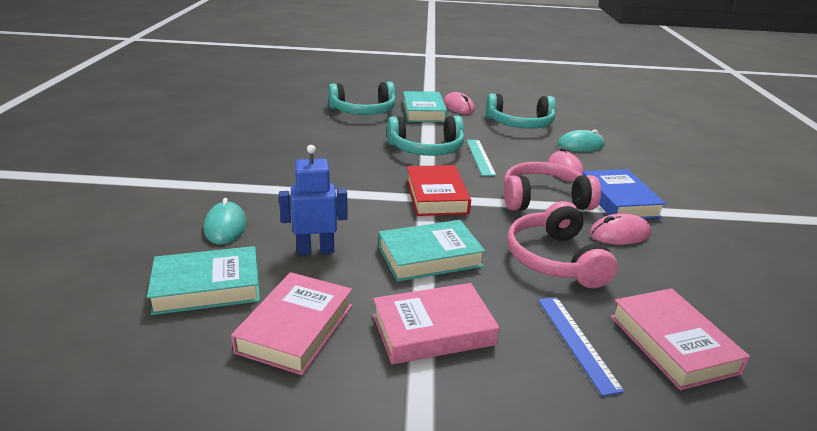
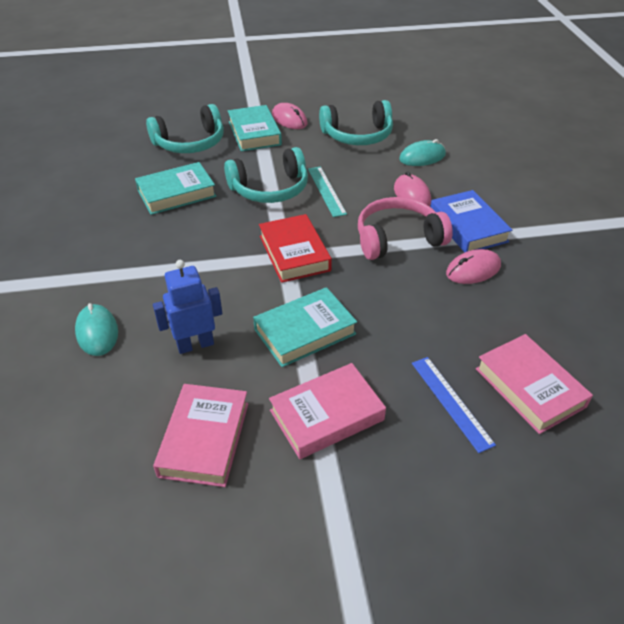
camera: 10 degrees left, 15 degrees up
turquoise book [147,246,260,315] -> turquoise book moved to [135,162,216,215]
pink headphones [507,201,618,288] -> none

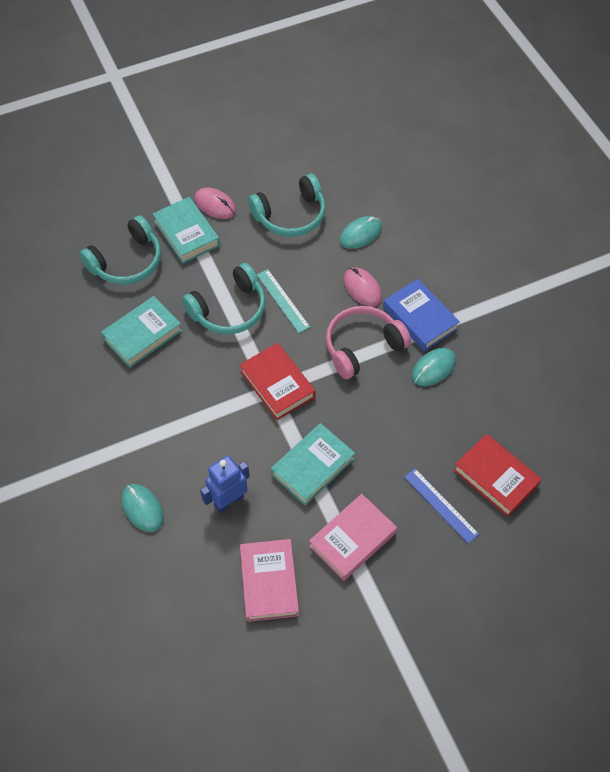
camera: 15 degrees left, 15 degrees up
pink mouse [446,249,501,284] -> turquoise mouse [412,348,456,386]
pink book [476,334,593,434] -> red book [453,434,542,517]

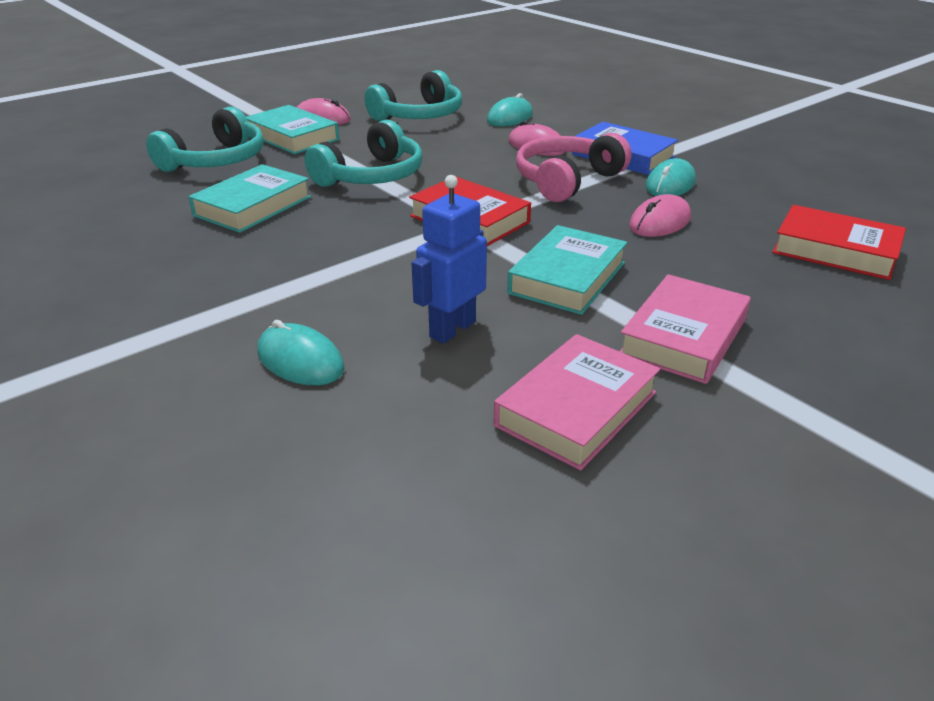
camera: 15 degrees left, 25 degrees down
pink book [240,539,299,622] -> pink book turned 60 degrees clockwise [494,334,660,471]
turquoise ruler [257,269,310,333] -> none
blue ruler [404,469,479,543] -> none
none -> pink mouse [629,194,691,237]

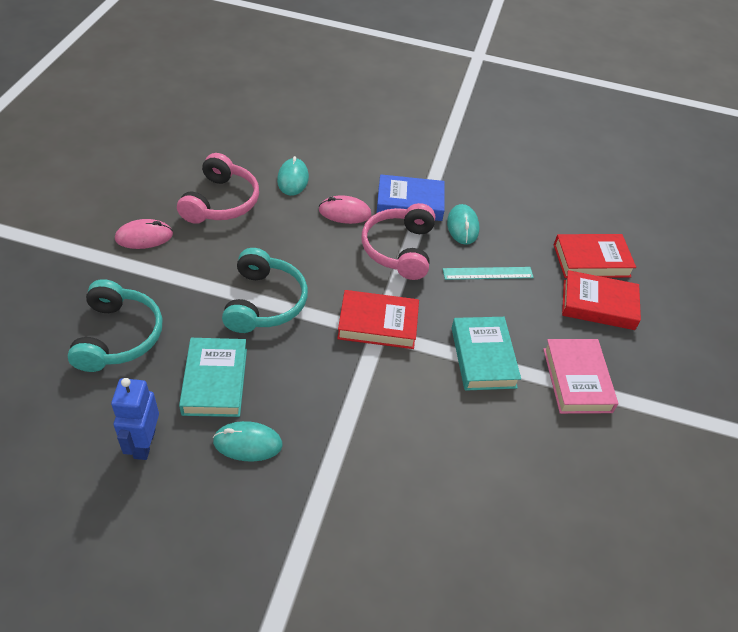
camera: 40 degrees left, 15 degrees up
turquoise book [246,105,339,154] -> none
turquoise mouse [258,320,345,385] -> turquoise mouse moved to [213,421,283,462]
turquoise headphones [364,70,462,121] -> pink headphones [177,153,259,224]
blue robot [412,175,487,344] -> blue robot moved to [111,378,159,460]
pink book [494,334,660,471] -> none
pink mouse [629,194,691,237] -> turquoise ruler [443,267,534,280]
none -> red book [562,270,641,330]

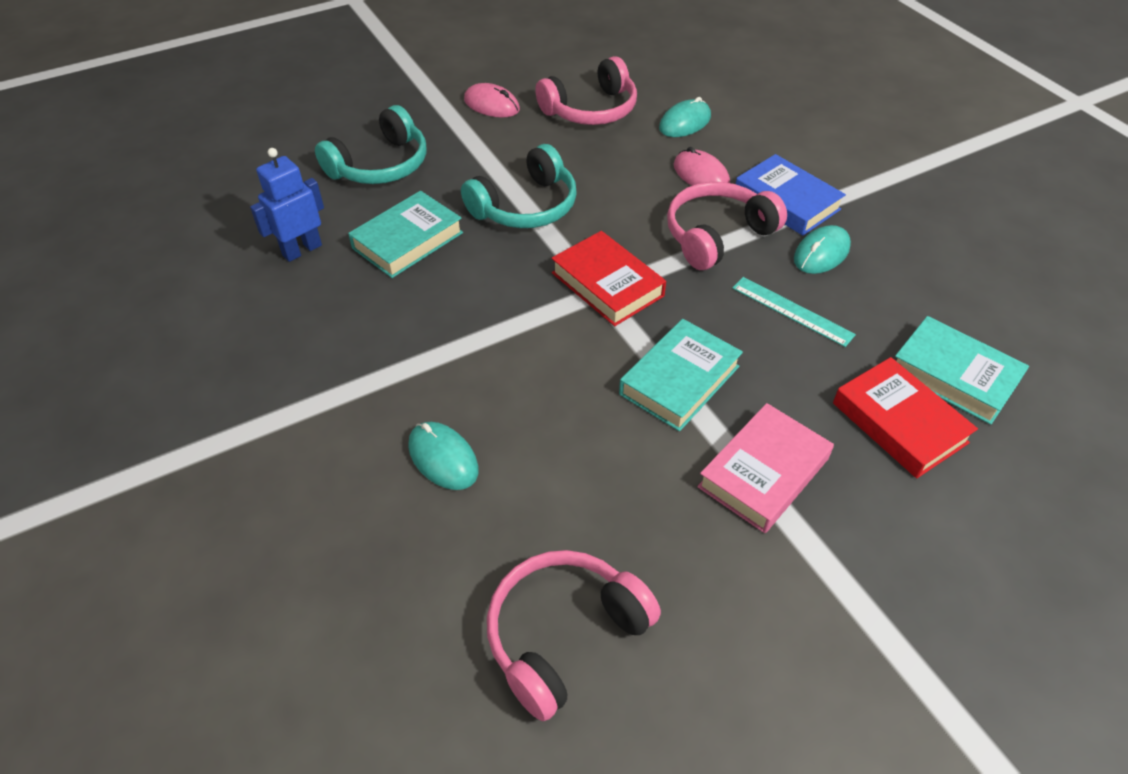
camera: 50 degrees right, 0 degrees up
turquoise mouse [213,421,283,462] -> turquoise mouse moved to [408,422,479,490]
red book [554,234,636,278] -> turquoise book [895,316,1029,425]
none -> pink headphones [487,550,661,721]

